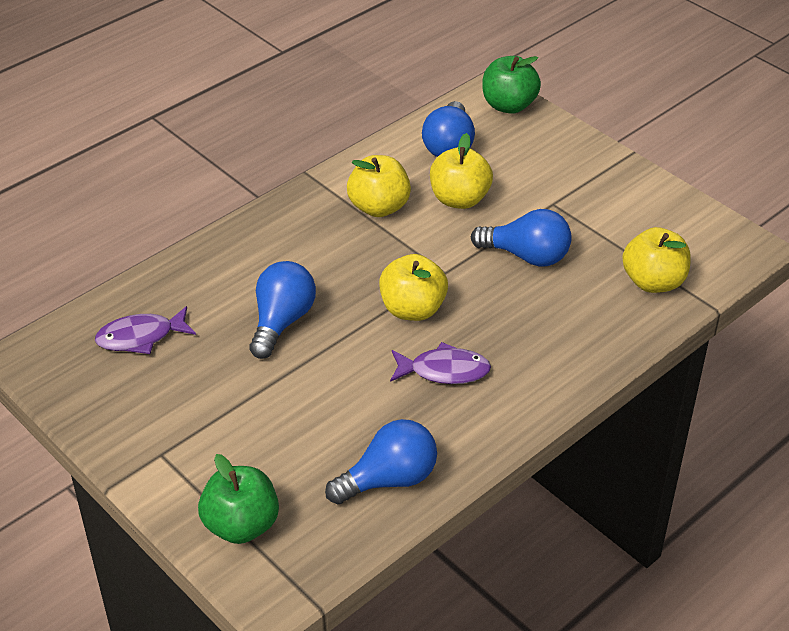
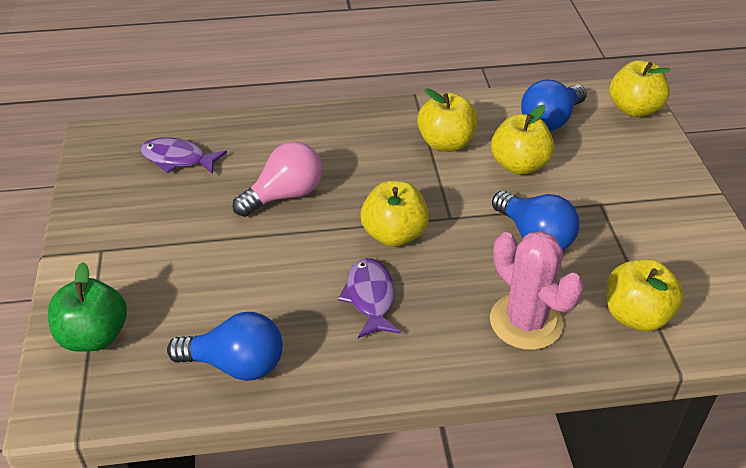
camera: 35 degrees right, 0 degrees up
blue light bulb [249,261,316,359] -> pink light bulb [233,142,322,217]
purple fish [390,342,491,384] -> purple fish turned 135 degrees counterclockwise [338,258,401,338]
green apple [482,56,541,114] -> yellow apple [609,60,671,117]
none -> pink cactus [490,231,584,350]

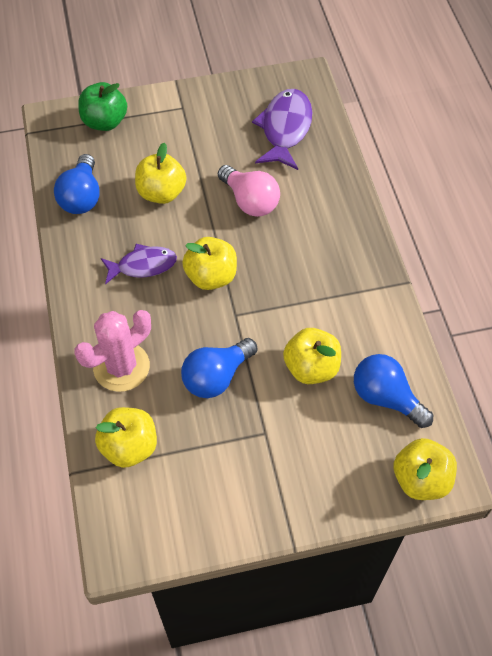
camera: 85 degrees right, 15 degrees up
purple fish [140,137,227,175] -> purple fish [252,89,312,170], size x1.50
yellow apple [417,88,478,152] -> yellow apple moved to [135,143,186,204]

